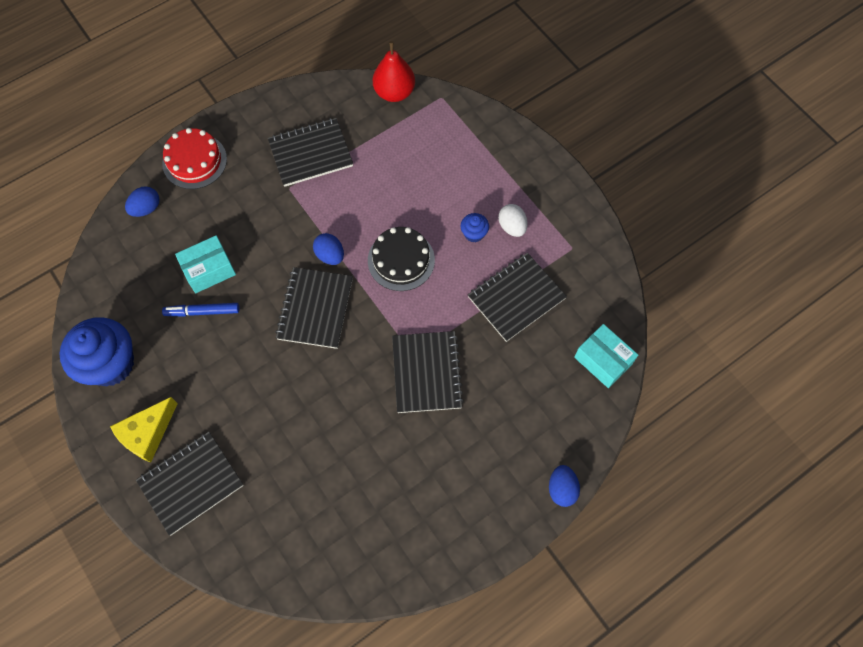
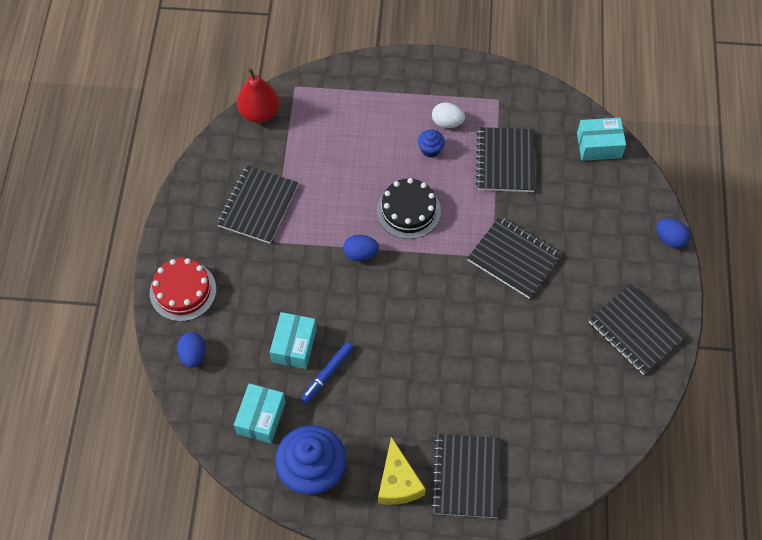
camera: 50 degrees left, 5 degrees down
black notebook [275,267,353,349] -> black notebook moved to [589,284,687,375]
none -> turquoise box [234,383,286,444]

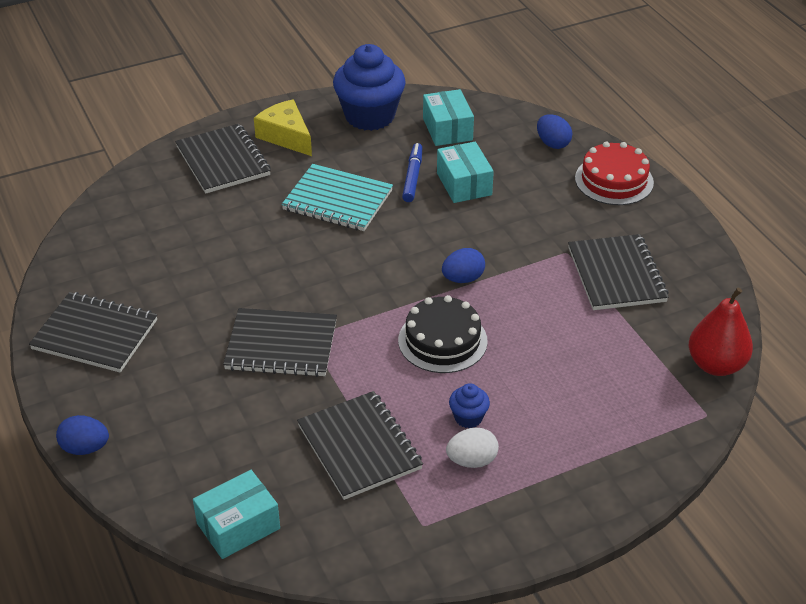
camera: 150 degrees right, 20 degrees down
none -> turquoise notebook [281,164,393,231]

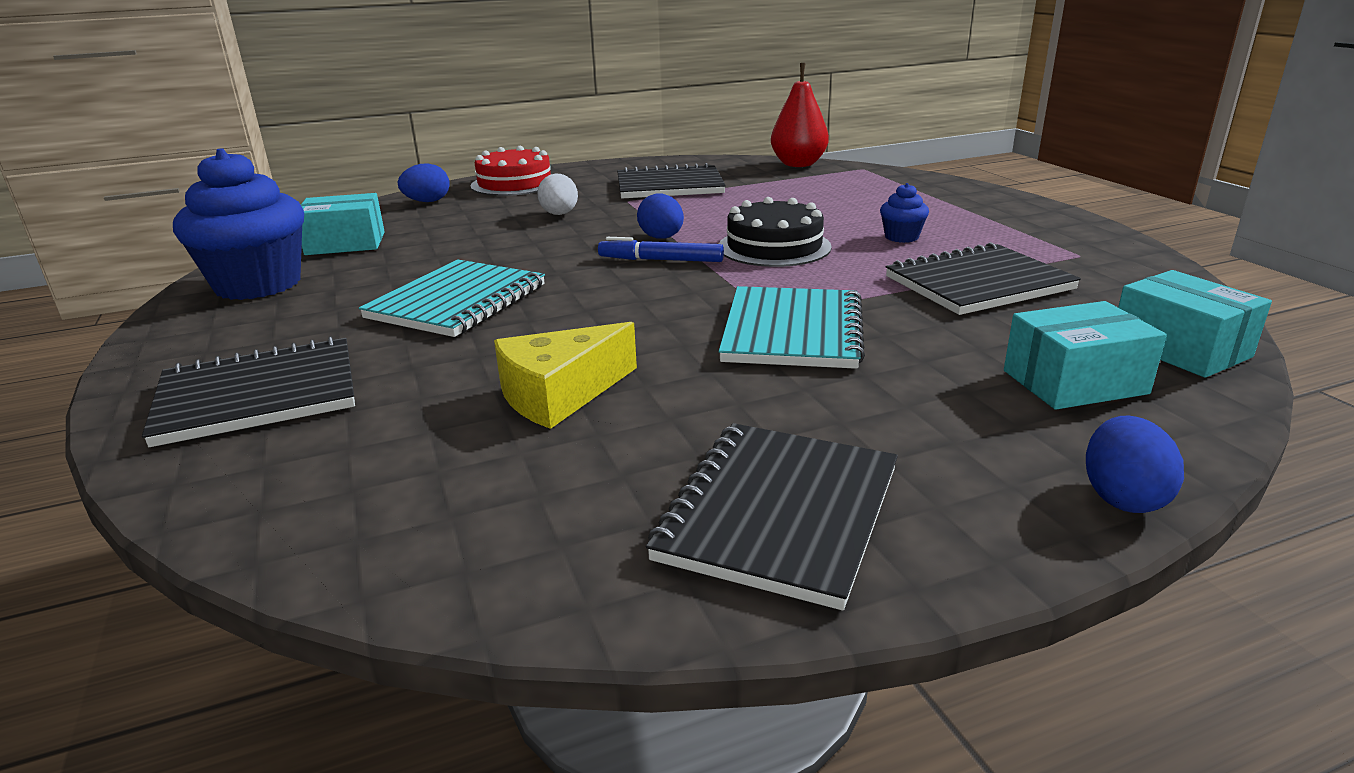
camera: 85 degrees left, 15 degrees down
black notebook [223,308,337,377] -> turquoise notebook [718,286,865,369]
yellow cheese [254,99,312,156] -> yellow cheese moved to [494,322,637,429]
blue marker [402,143,422,202] -> blue marker moved to [598,237,724,262]
turquoise box [437,142,494,203] -> turquoise box moved to [1004,301,1167,410]
white egg [446,427,499,468] -> white egg moved to [537,173,578,215]

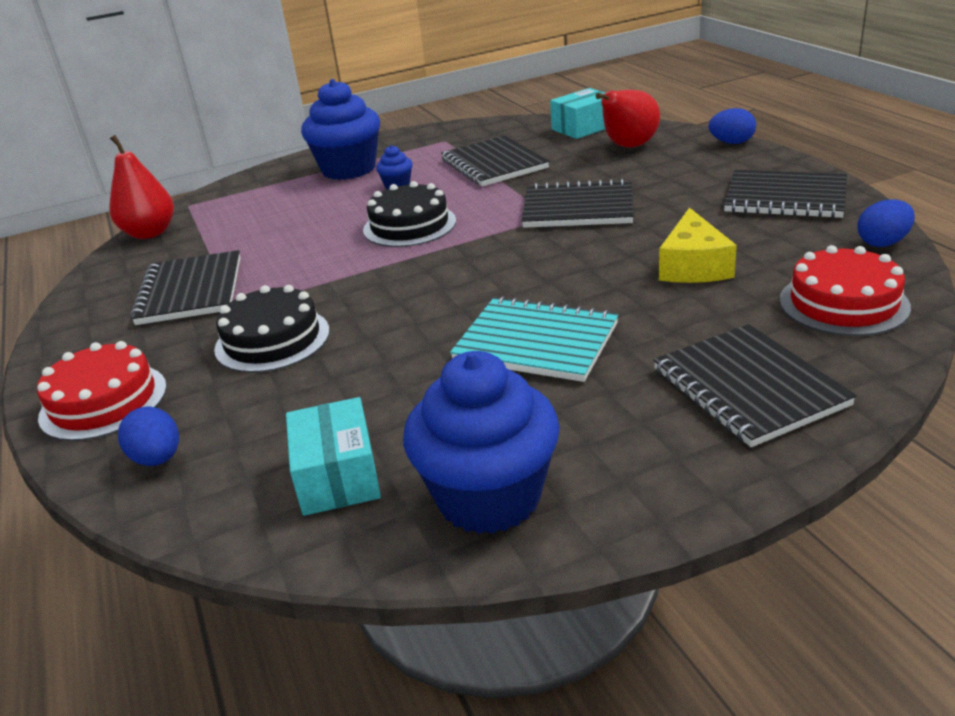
camera: 90 degrees left, 5 degrees up
yellow cheese [494,322,637,429] -> yellow cheese turned 45 degrees clockwise [659,207,737,283]
white egg [537,173,578,215] -> black cake [214,285,330,373]
blue marker [598,237,724,262] -> none
blue egg [637,194,684,239] -> blue egg moved to [857,199,915,247]
turquoise notebook [718,286,865,369] -> black notebook [522,179,634,228]
turquoise box [1004,301,1167,410] -> red pear [596,90,660,147]
none -> blue cupcake [301,79,380,180]
none -> red cake [780,245,911,336]

